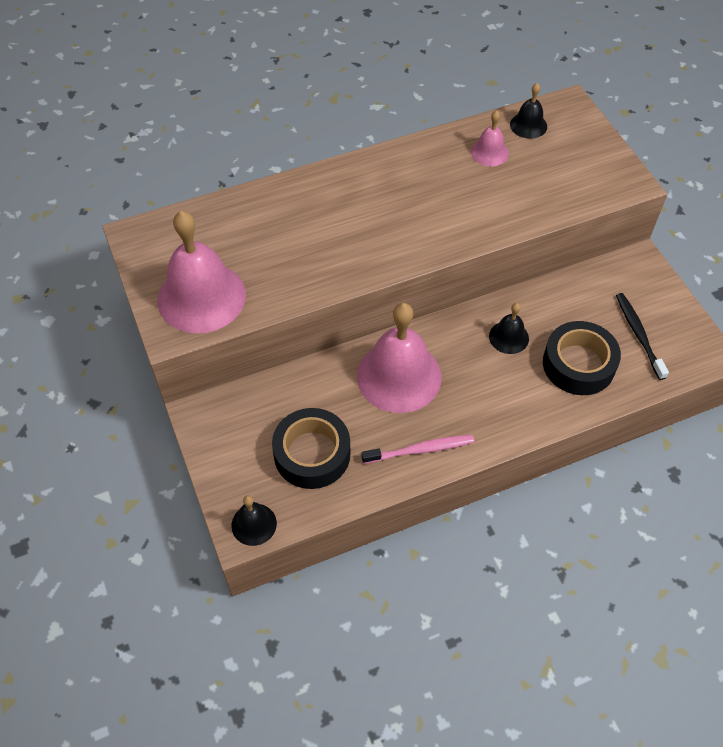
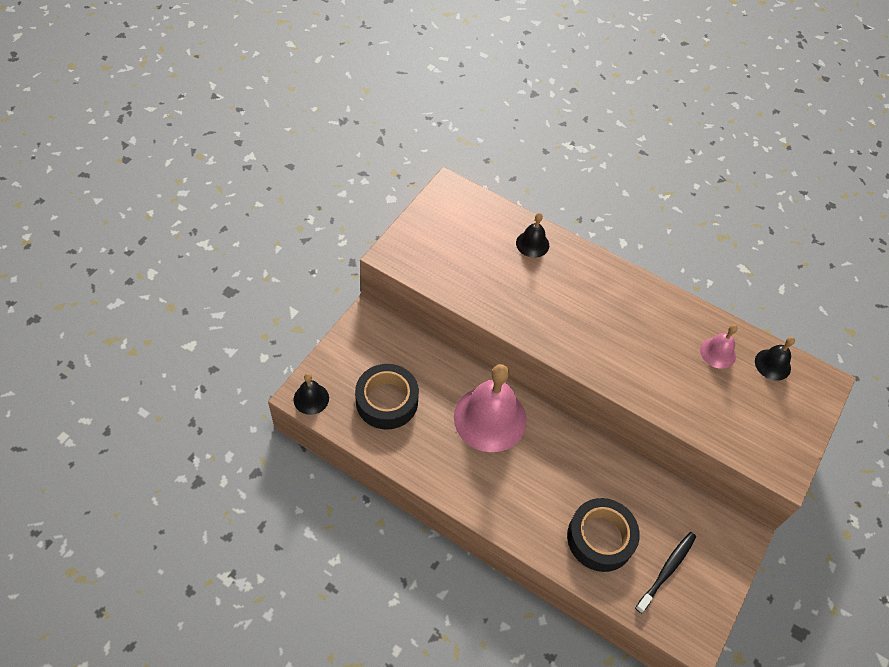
camera: 50 degrees right, 0 degrees up
pink bell [158,211,246,333] -> none
pink toothbrush [361,435,474,464] -> none
black bell [489,303,529,354] -> black bell moved to [516,213,549,258]

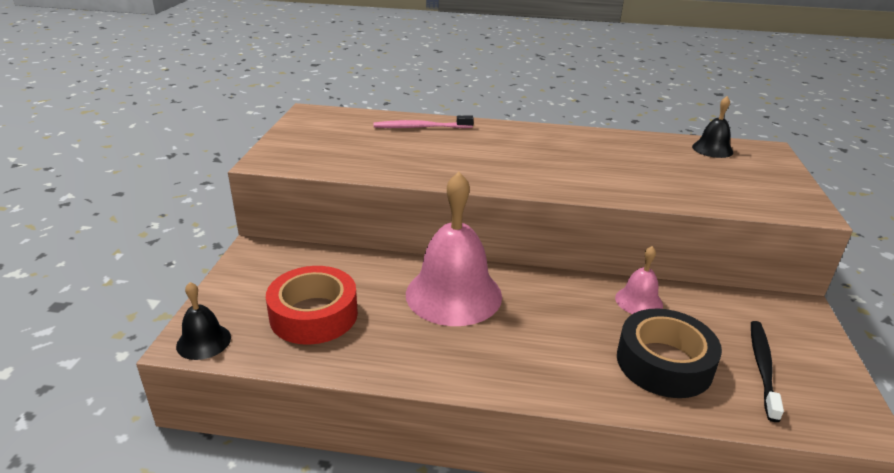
camera: 20 degrees left, 25 degrees down
black tape [355,364,419,430] -> red tape [266,266,358,345]
black bell [516,213,549,258] -> pink toothbrush [374,116,474,128]
pink bell [700,324,738,369] -> pink bell moved to [615,246,663,314]

